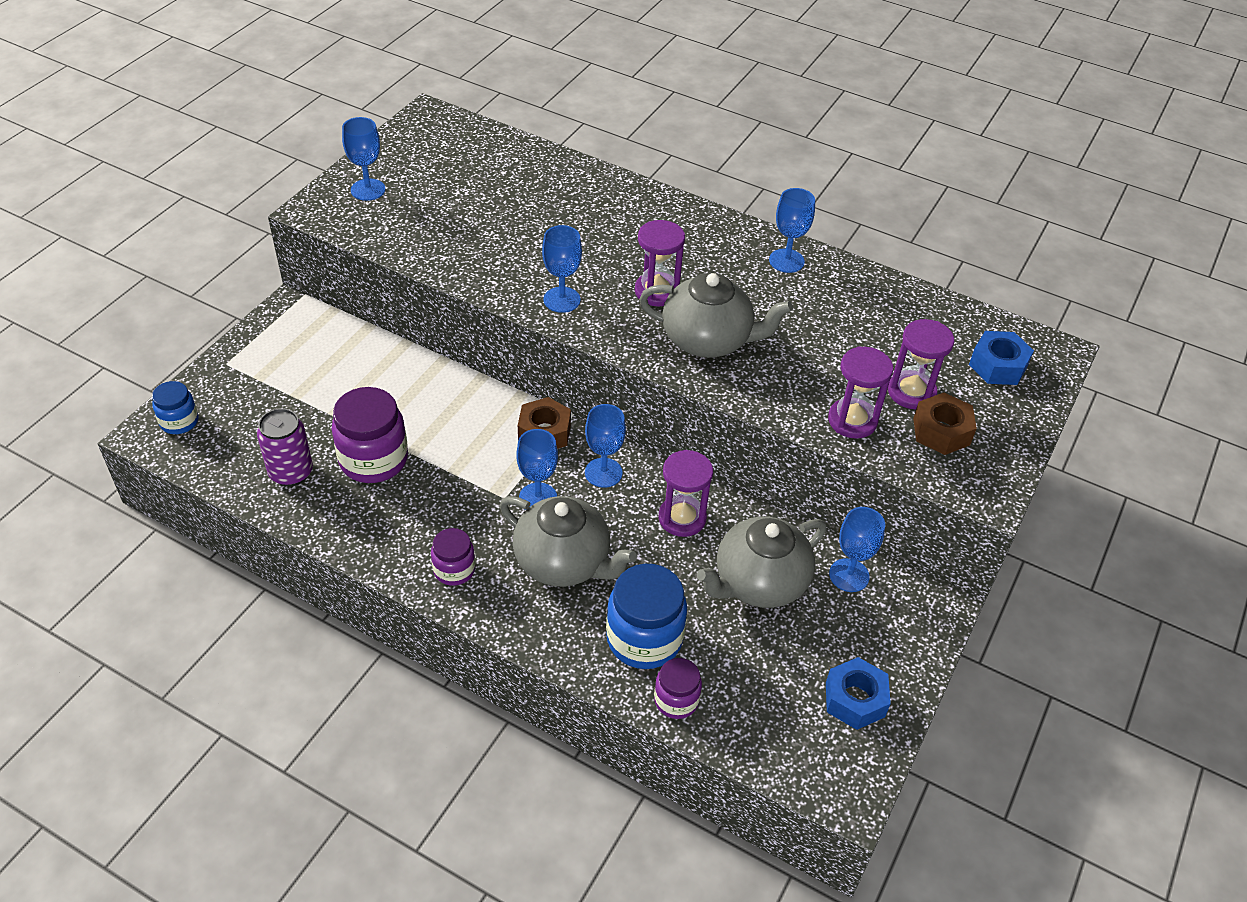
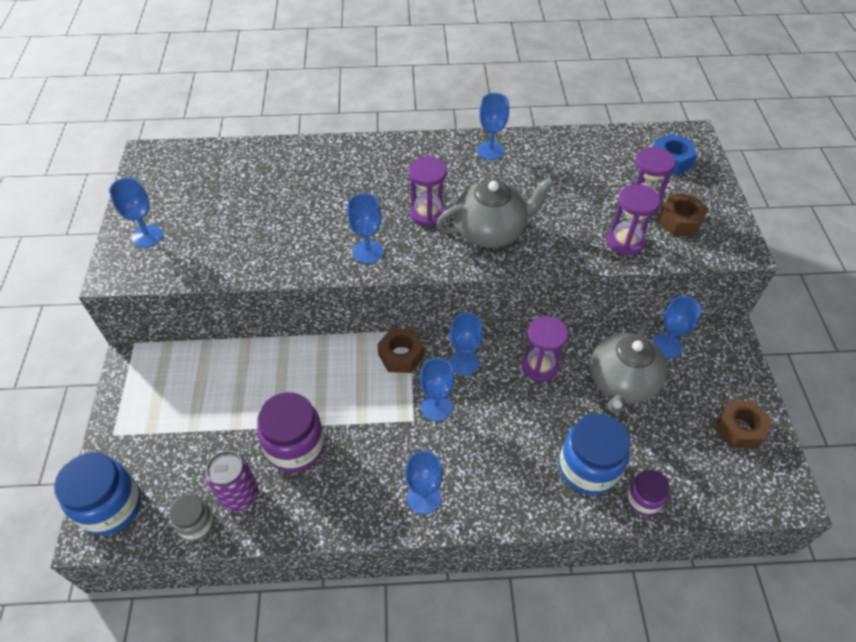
camera: 30 degrees left, 5 degrees up
blue jar [152,381,198,434] -> blue jar [54,452,141,535], size x1.76
purple jar [431,528,475,586] -> blue goblet [405,451,443,514]
grey teapot [500,496,637,587] -> none
blue nut [826,657,891,730] -> brown nut [715,400,772,449]
none -> grey jar [169,494,214,541]

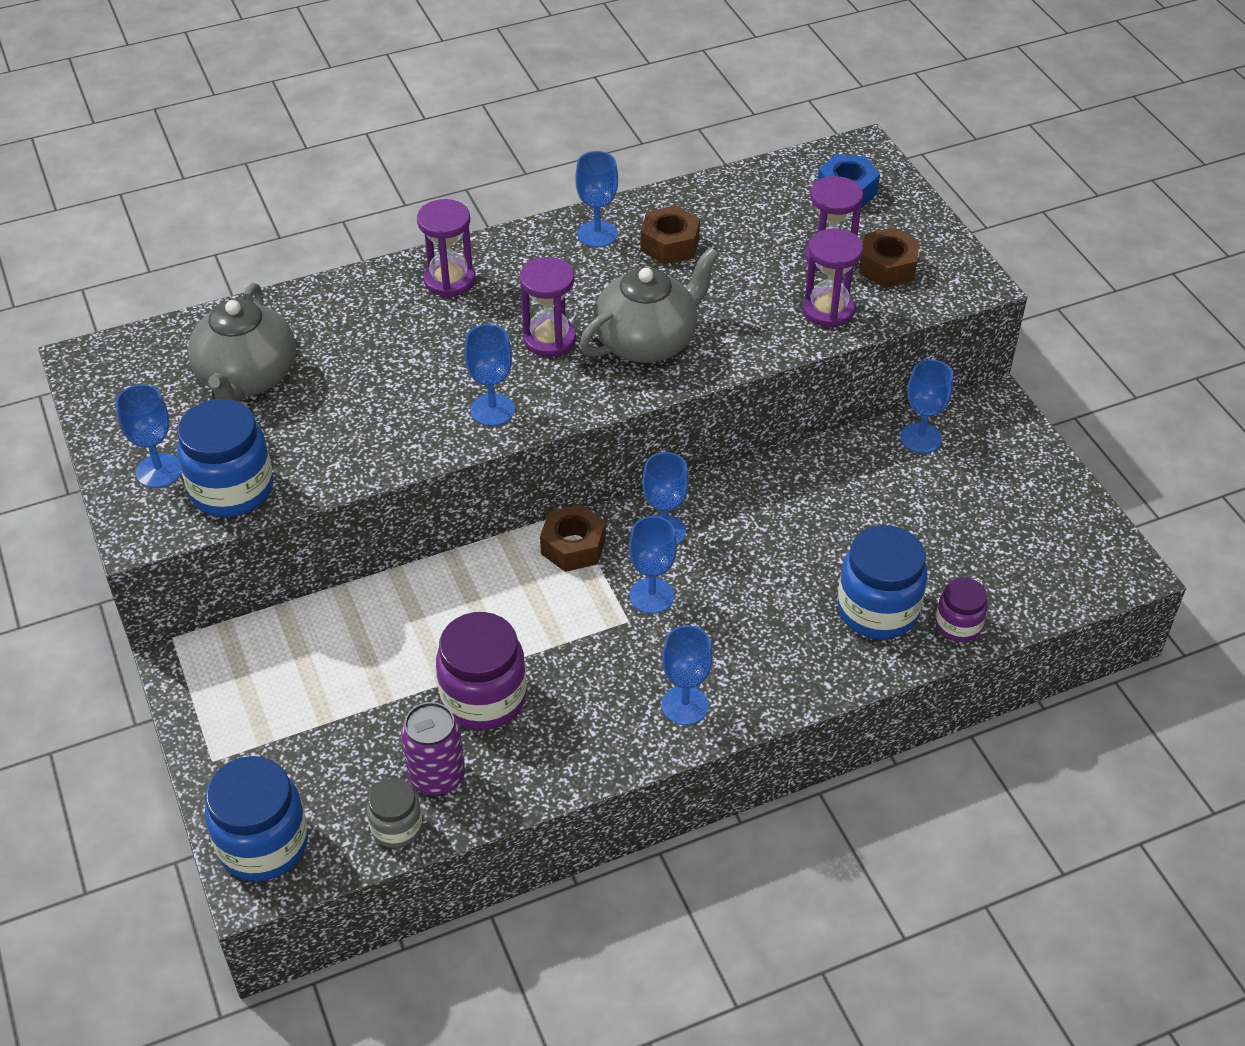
camera: 20 degrees left, 5 degrees down
purple hourglass [521,316,568,382] -> purple hourglass moved to [417,199,475,297]
grey teapot [590,320,668,414] -> grey teapot moved to [188,283,296,402]
brown nut [715,400,772,449] -> brown nut moved to [640,205,700,264]
none -> blue jar [177,399,273,517]

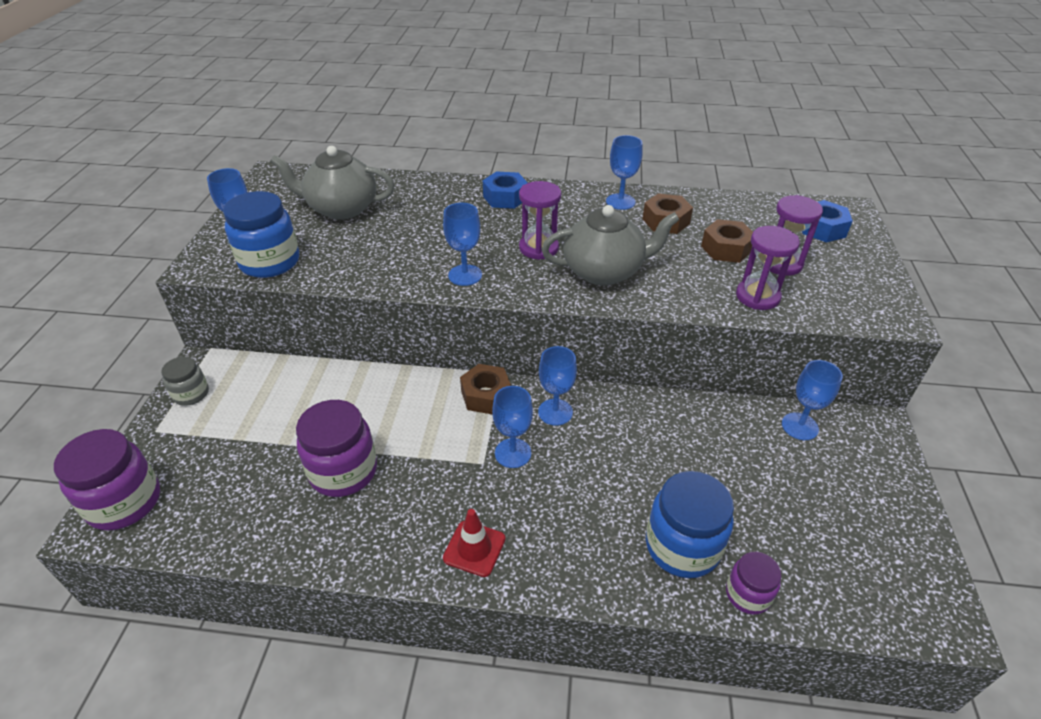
camera: 30 degrees right, 5 degrees down
grey teapot [188,283,296,402] -> grey teapot turned 60 degrees clockwise [270,146,394,220]
blue jar [205,756,308,881] -> purple jar [54,429,160,531]
grey jar [367,778,422,848] -> grey jar moved to [161,357,209,406]
purple can [401,702,465,796] -> none
purple hourglass [417,199,475,297] -> blue nut [483,171,528,209]
blue goblet [662,625,713,725] -> red traffic cone [443,509,506,577]
brown nut [859,227,920,288] -> brown nut moved to [701,219,753,263]

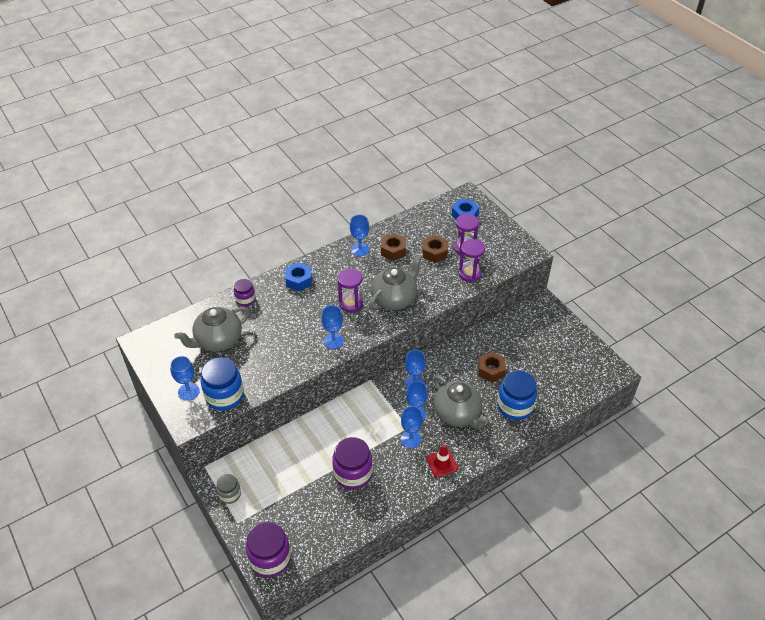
camera: 40 degrees left, 5 degrees up
brown nut [460,364,511,414] -> brown nut moved to [478,352,506,382]
purple jar [726,552,782,615] -> purple jar moved to [234,279,256,306]
blue goblet [782,360,843,440] -> blue goblet moved to [401,406,423,448]
none -> grey teapot [434,375,490,429]

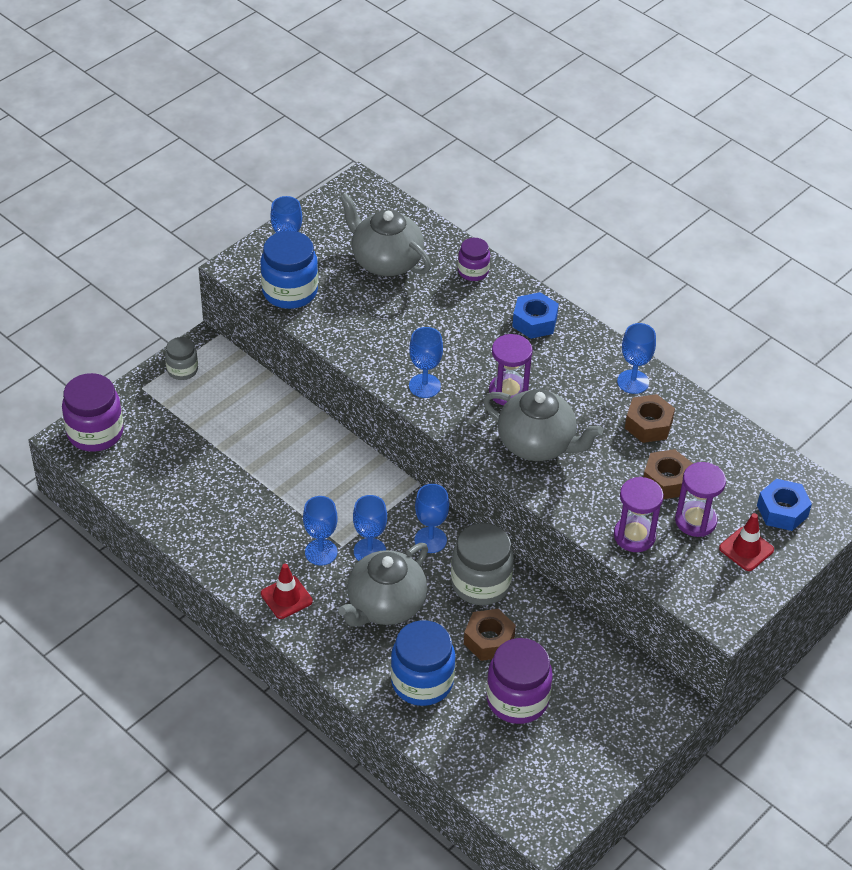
camera: 75 degrees right, 0 degrees up
purple jar [332,437,372,490] -> purple jar moved to [486,638,553,724]
none -> grey jar [451,523,514,605]
none -> red traffic cone [719,513,774,571]

